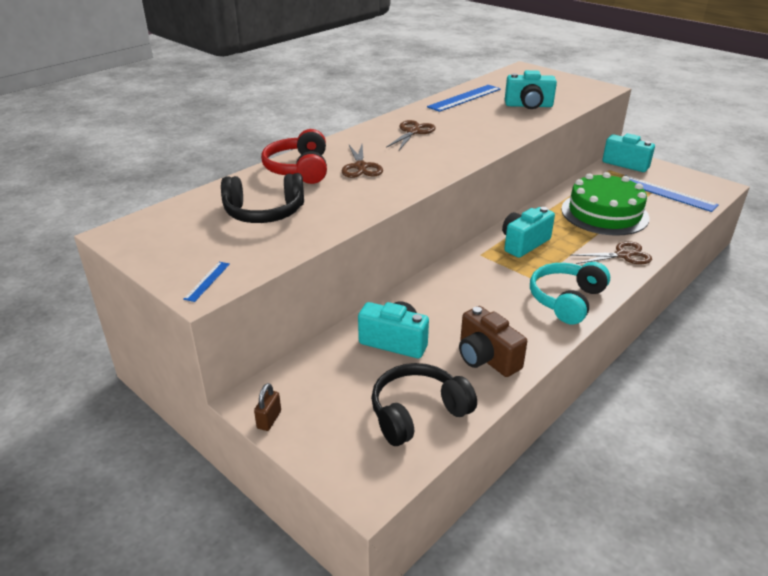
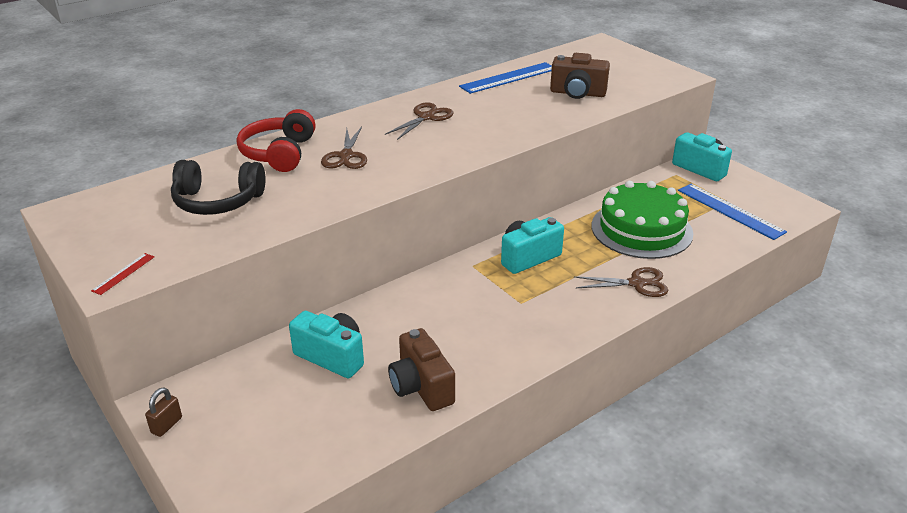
camera: 10 degrees right, 0 degrees up
blue ruler [183,262,230,302] -> red ruler [91,253,155,295]
black headphones [371,363,477,446] -> none
turquoise camera [505,70,557,109] -> brown camera [550,53,610,99]
turquoise headphones [530,262,610,324] -> none

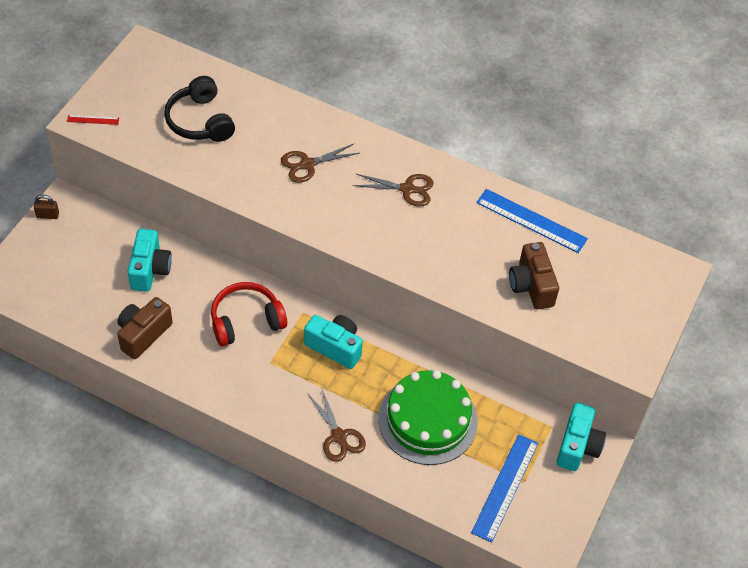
camera: 60 degrees right, 20 degrees up
red headphones [237,109,316,172] -> red headphones moved to [211,282,287,346]

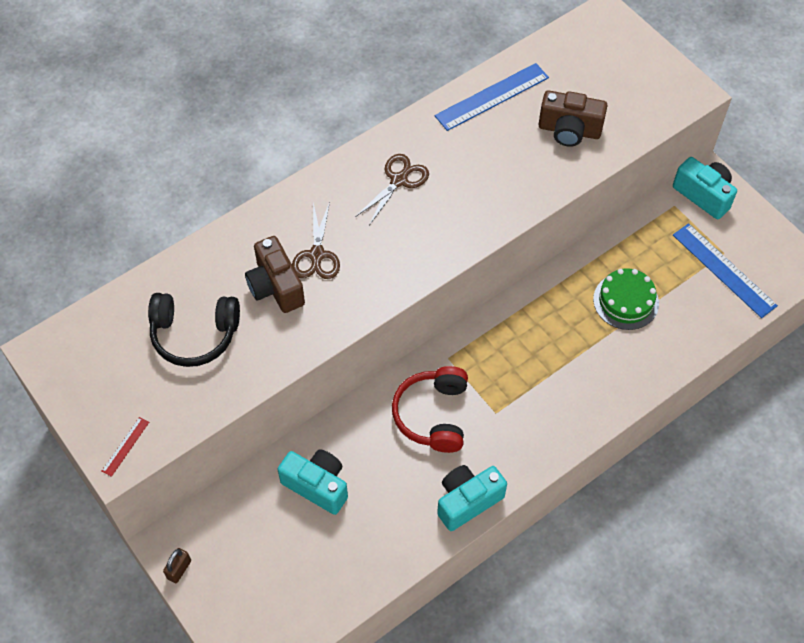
camera: 60 degrees left, 5 degrees up
brown camera [117,297,173,359] -> brown camera moved to [245,236,305,313]
turquoise camera [304,315,363,369] -> turquoise camera moved to [437,465,507,531]
brown scissors [308,387,366,462] -> none
green cake [379,370,478,465] -> green cake [593,268,659,330], size x0.62

